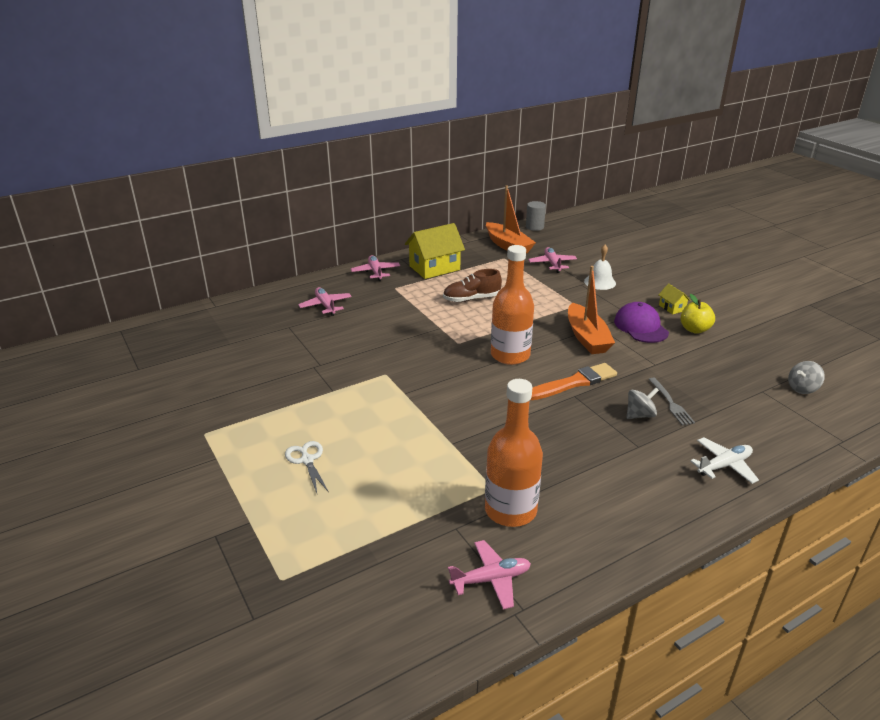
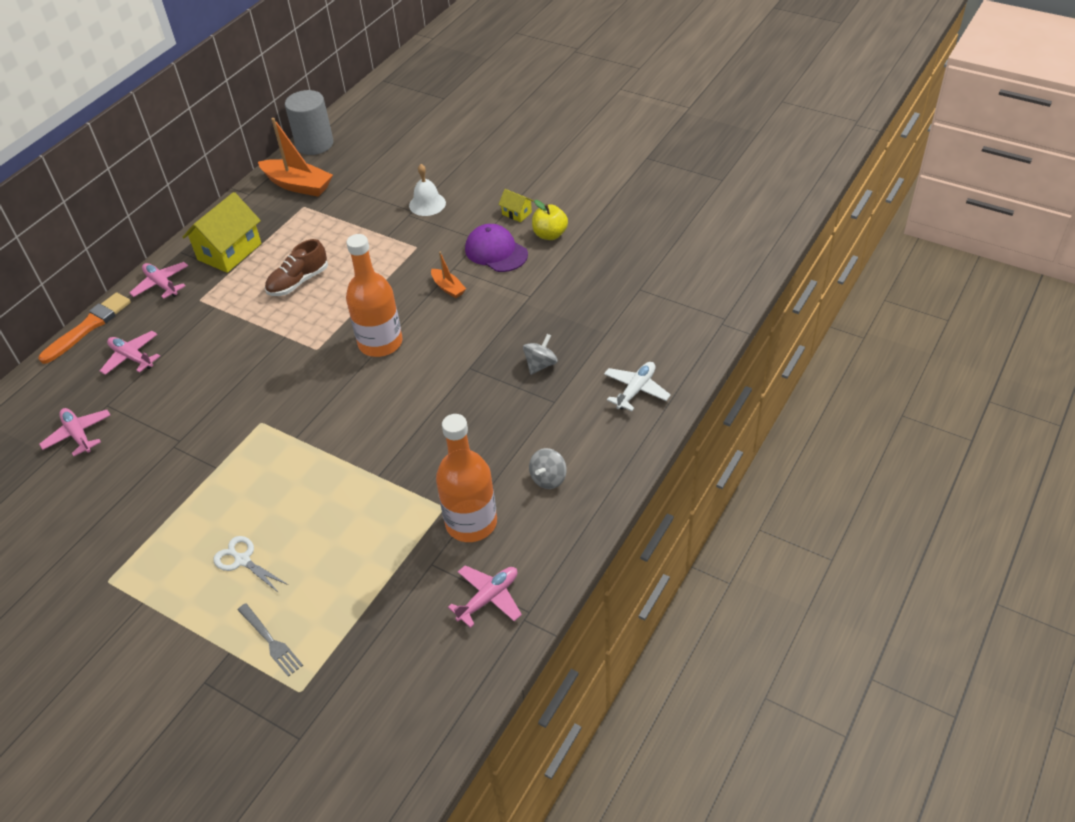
camera: 25 degrees left, 15 degrees up
grey cylinder [526,201,546,231] -> grey cylinder [285,90,333,155], size x1.64
pink plane [529,247,577,273] -> pink plane moved to [39,408,110,456]
orange brush [530,363,617,400] -> orange brush moved to [39,292,131,364]
orange boat [568,266,615,354] -> orange boat [431,252,466,298], size x0.52
grey fork [648,378,695,425] -> grey fork moved to [238,603,303,677]
grey spinning top [788,361,825,394] -> grey spinning top moved to [529,448,567,489]

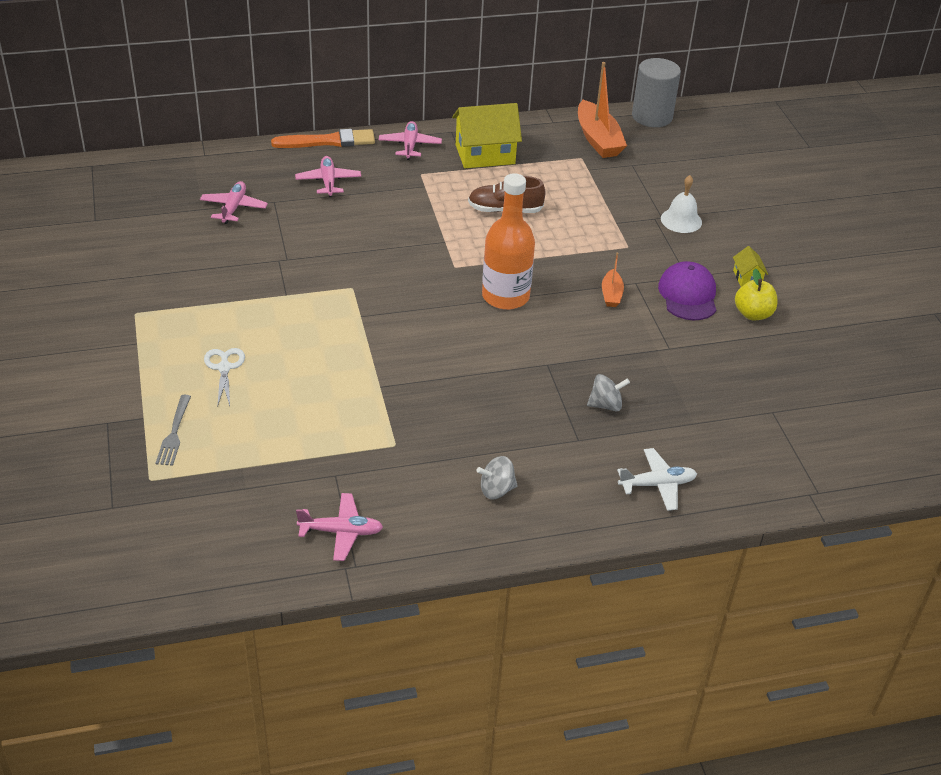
camera: 40 degrees right, 5 degrees down
orange bottle [436,414,497,542] -> none

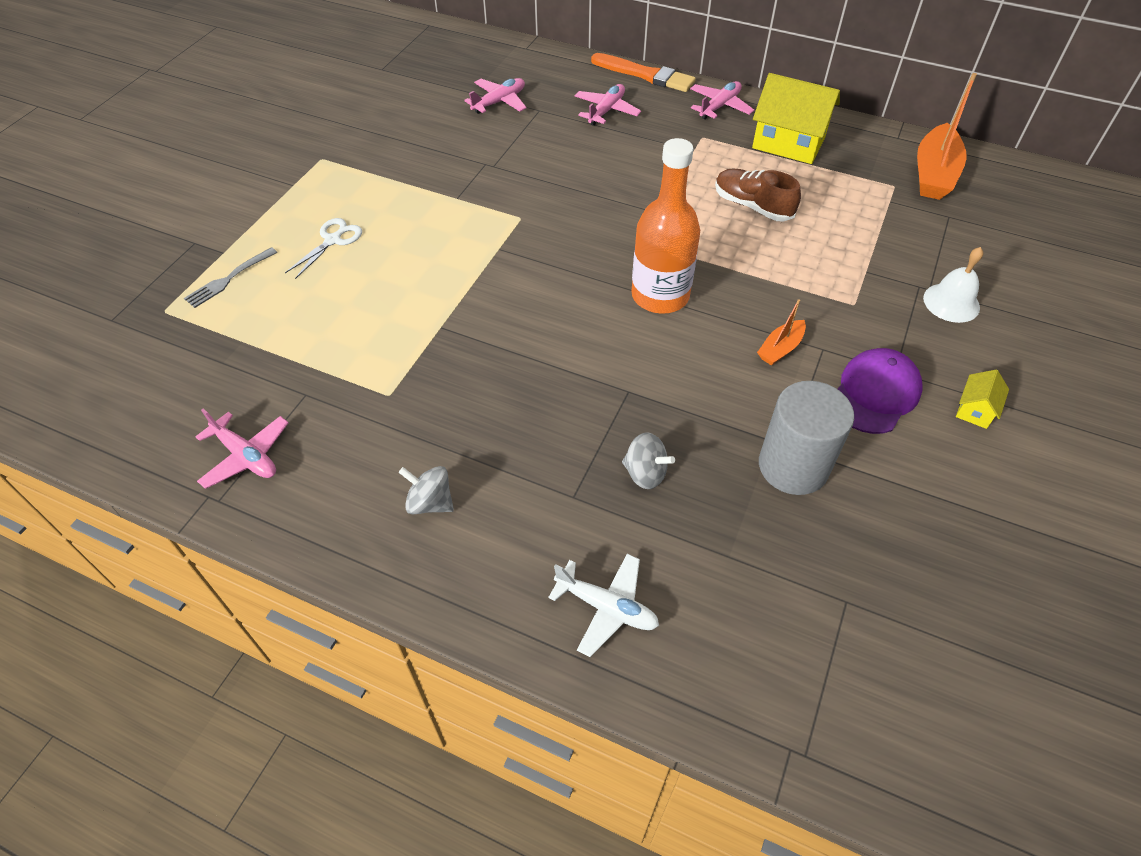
camera: 40 degrees right, 10 degrees up
grey cylinder [632,58,681,127] -> grey cylinder moved to [759,381,854,495]
yellow apple [735,269,777,320] -> none

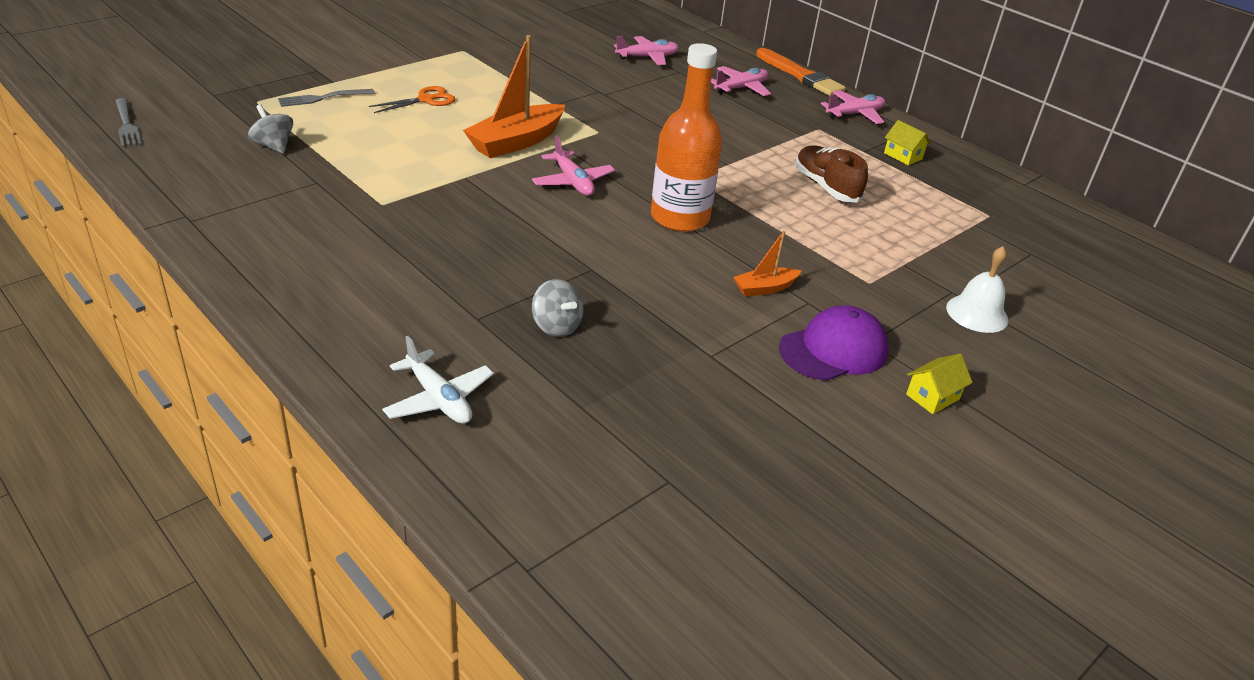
camera: 20 degrees right, 15 degrees down
pink plane [195,409,289,489] -> pink plane moved to [532,135,615,196]
white scissors [285,218,362,279] -> orange scissors [369,86,455,113]
grey spinning top [399,466,454,514] -> grey spinning top moved to [248,104,293,154]
yellow house [752,73,840,164] -> yellow house [884,120,931,165], size x0.47
grey cylinder [759,381,854,495] -> none
orange boat [917,73,977,200] -> orange boat moved to [463,35,565,158]
none -> grey fork [116,98,141,147]

